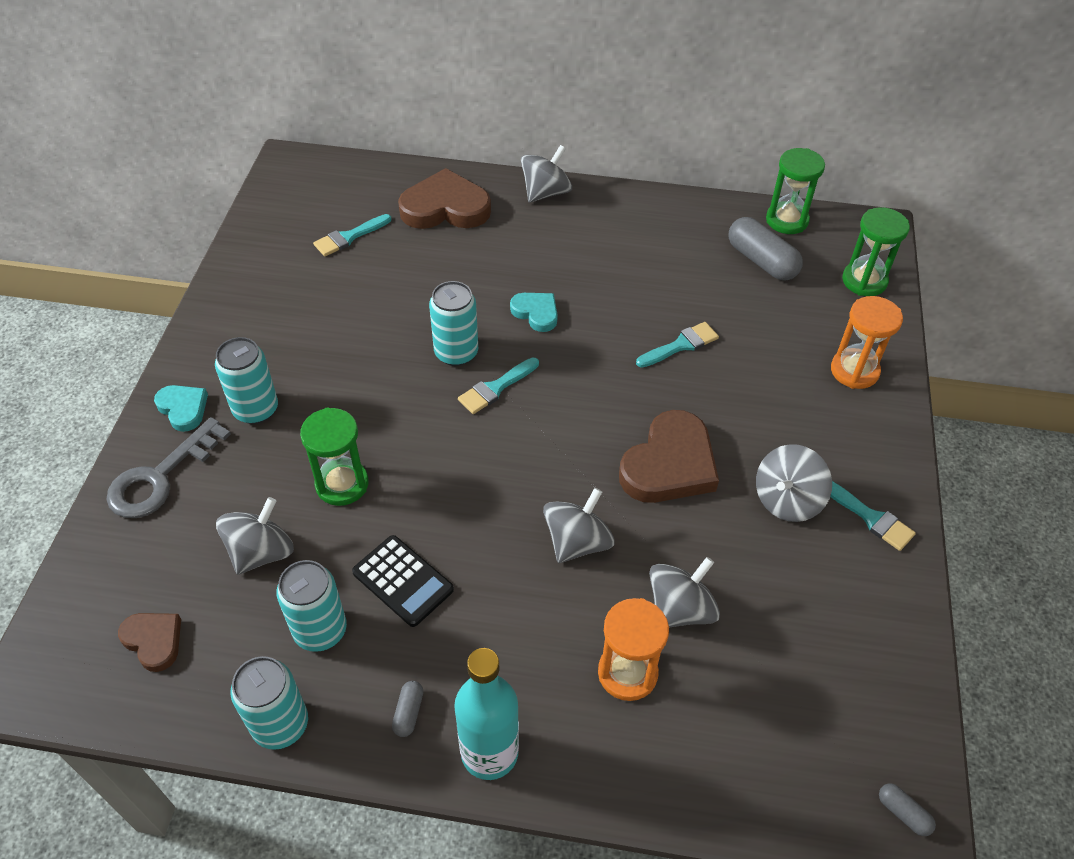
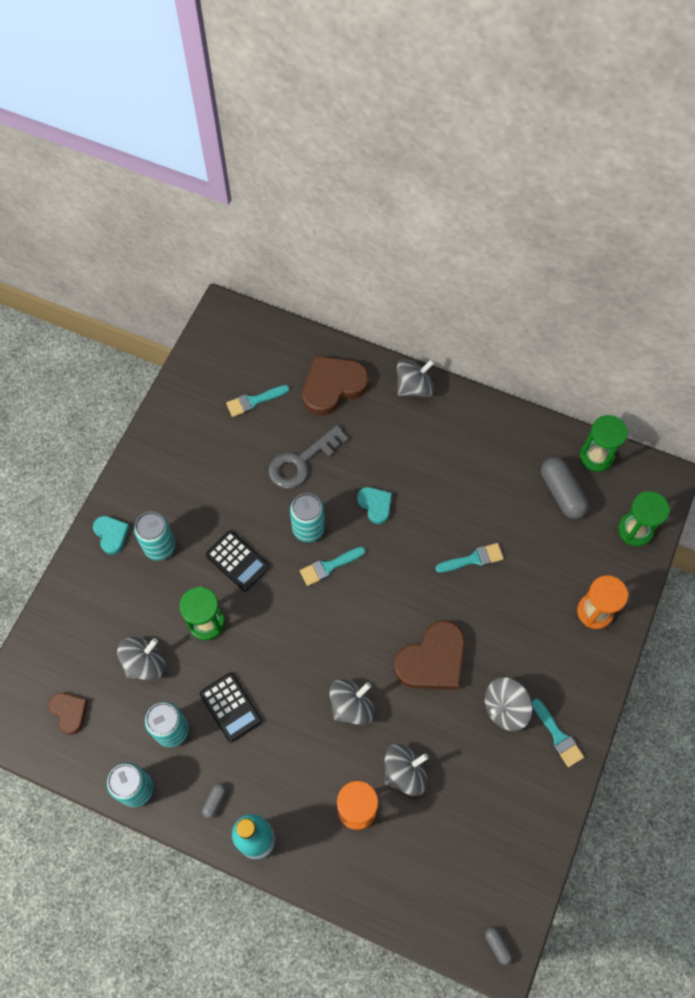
camera: 15 degrees right, 15 degrees up
grey key [106,417,231,518] -> grey key moved to [268,425,348,489]
brown heart [398,168,491,229] -> brown heart turned 45 degrees counterclockwise [302,356,369,416]
none -> black calculator [206,531,270,591]

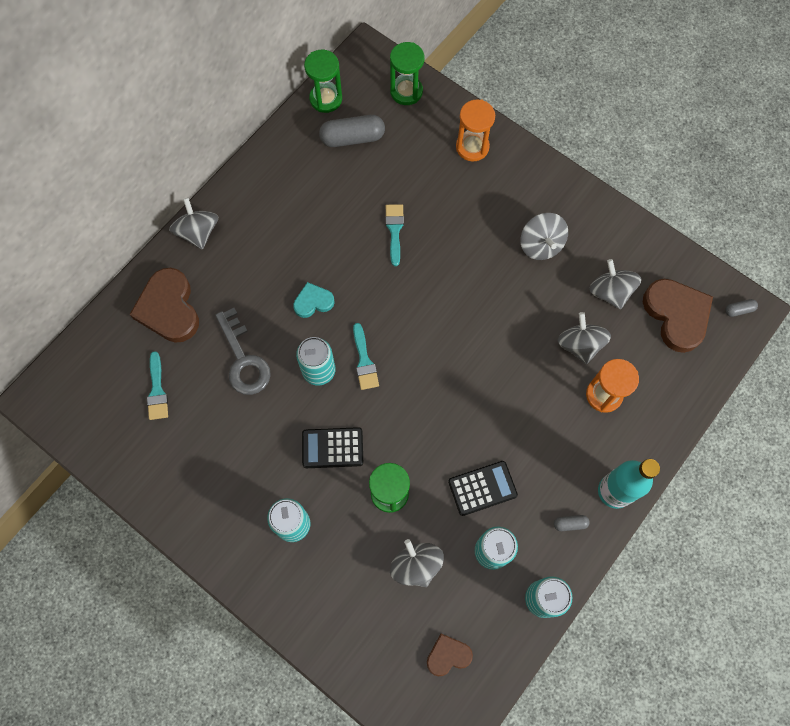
camera: 75 degrees left, 5 degrees up
turquoise heart [93,516,130,555] -> none
grey capsule [202,783,226,819] -> grey capsule turned 45 degrees counterclockwise [554,515,590,531]
black calculator [206,531,270,591] -> black calculator turned 150 degrees counterclockwise [302,427,363,468]
grey spinning top [329,679,374,725] -> grey spinning top moved to [589,259,641,309]
brown heart [394,620,465,690] -> brown heart moved to [643,279,713,353]
turquoise brush [532,698,584,767] -> none

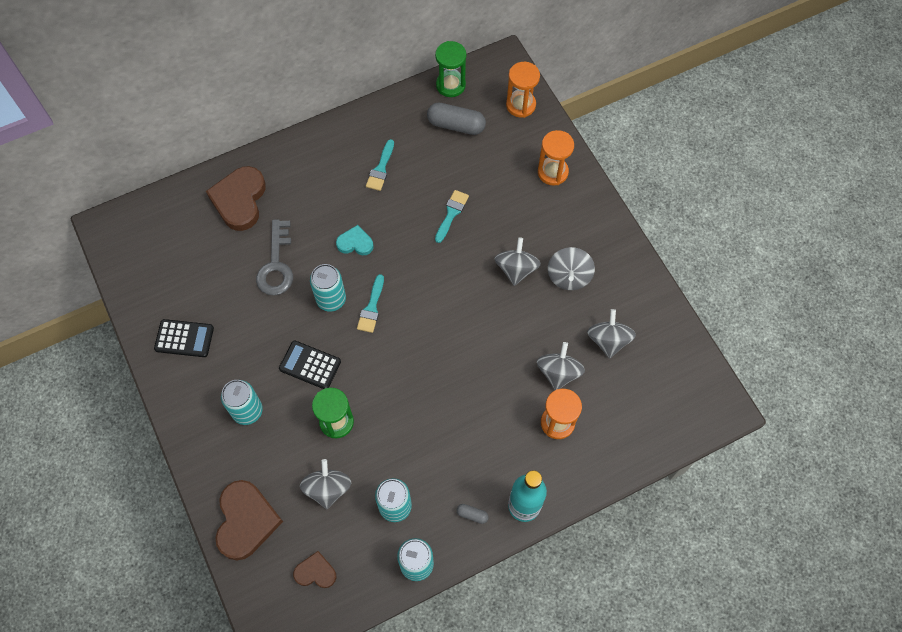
camera: 25 degrees right, 5 degrees down
turquoise brush [147,351,168,420] -> turquoise brush moved to [366,139,394,191]
grey spinning top [169,198,218,250] -> grey spinning top moved to [495,237,541,286]
green hourglass [390,42,425,105] -> orange hourglass [506,62,540,118]
black calculator [448,461,518,516] -> black calculator moved to [154,319,214,357]
brown heart [643,279,713,353] -> brown heart moved to [215,480,283,560]
grey capsule [725,299,758,317] -> none

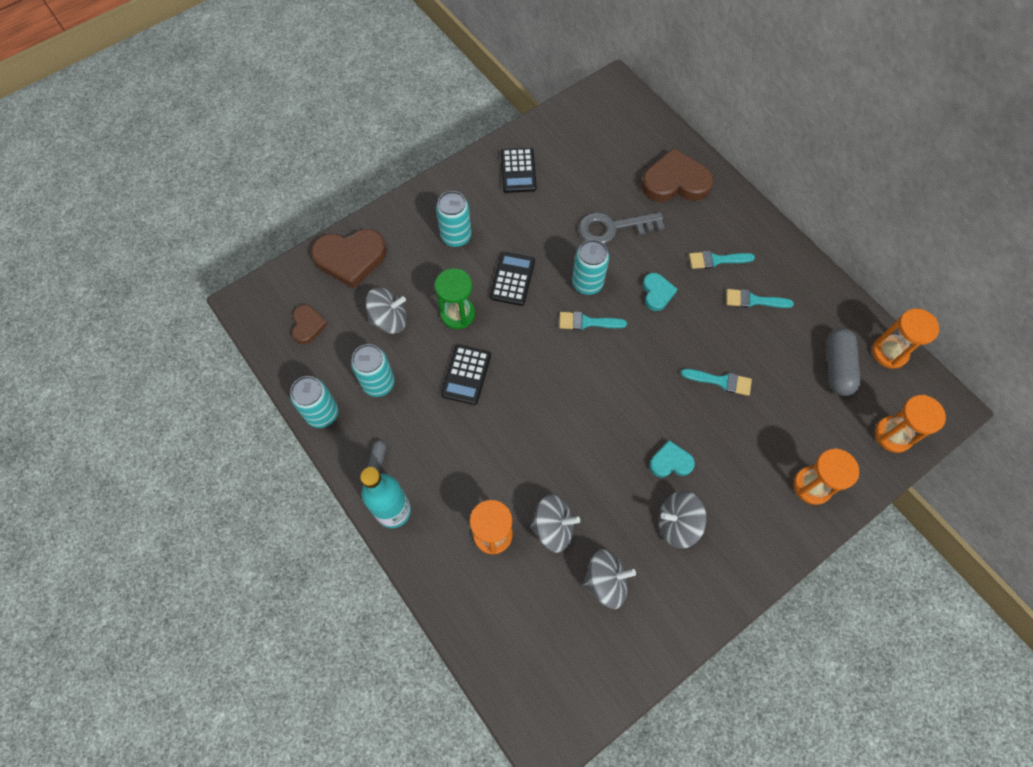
camera: 80 degrees right, 0 degrees up
green hourglass [435,41,466,97] -> orange hourglass [872,309,939,369]
grey spinning top [495,237,541,286] -> turquoise heart [649,440,695,478]
none -> black calculator [441,345,491,405]
none -> turquoise brush [689,251,755,269]

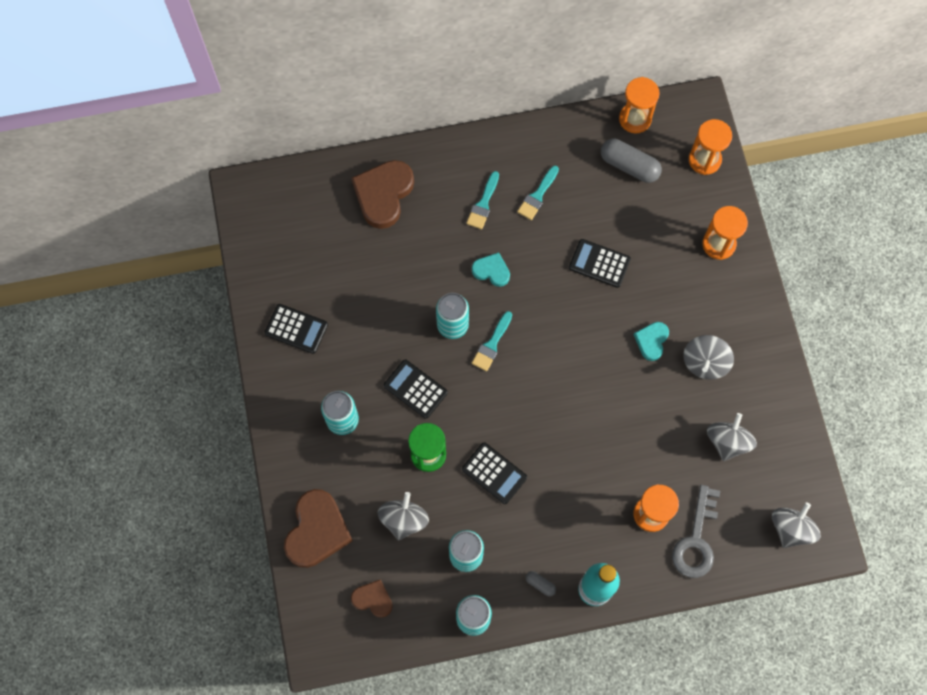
camera: 65 degrees left, 5 degrees up
grey spinning top [530,495,580,553] -> grey spinning top moved to [772,502,821,548]
grey key [578,212,665,244] -> grey key moved to [672,485,720,578]
turquoise brush [681,369,752,396] -> black calculator [569,239,631,288]

